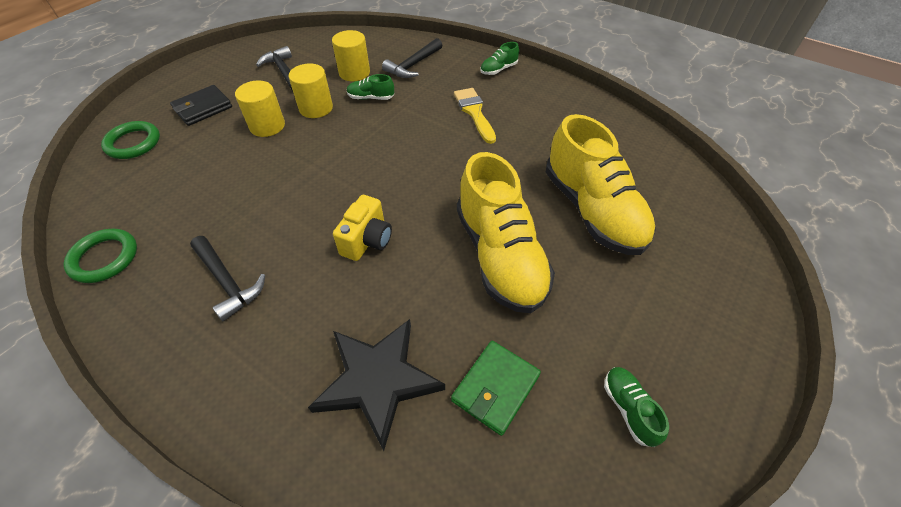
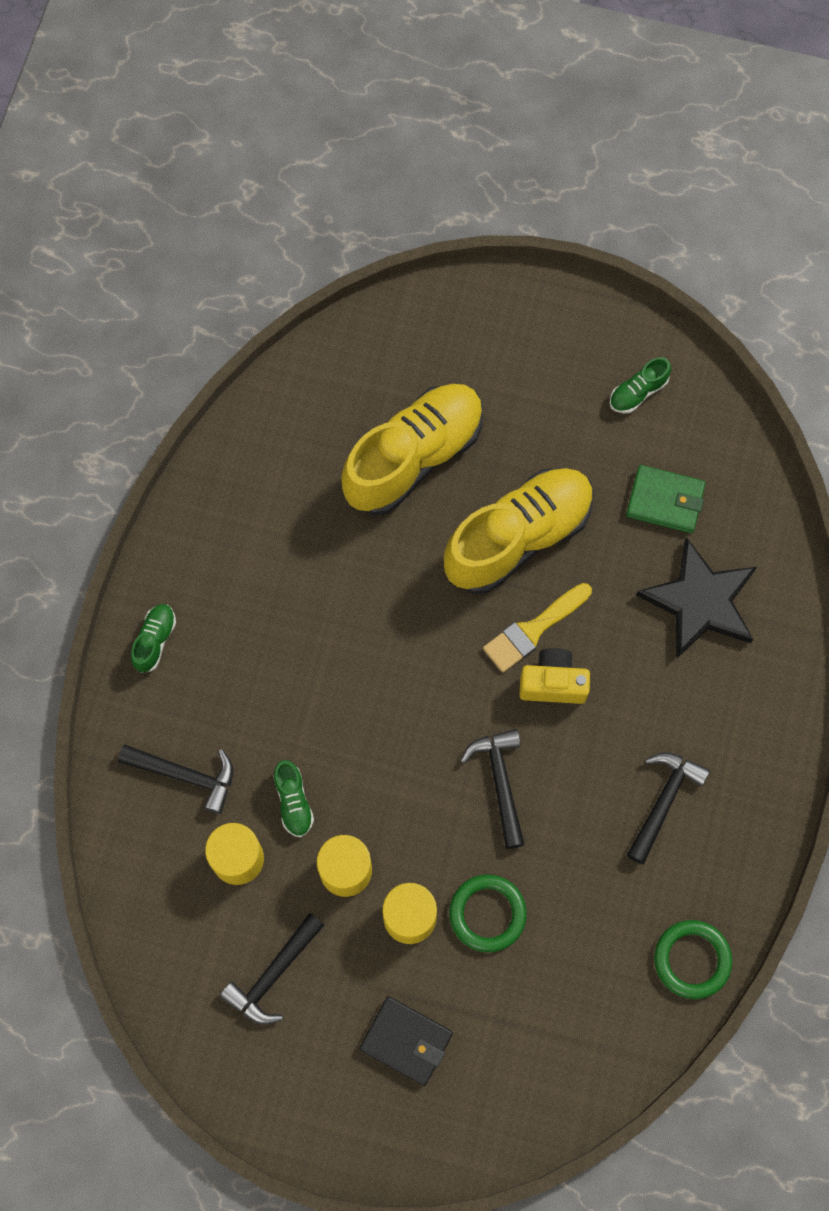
camera: 110 degrees left, 20 degrees up
green ring [101,121,160,159] -> green ring moved to [449,875,527,952]
yellow brush [454,88,496,144] -> yellow brush moved to [483,583,592,672]
green shoe [480,42,519,75] -> green shoe turned 105 degrees counterclockwise [131,604,176,673]
none -> black hammer [461,729,525,849]

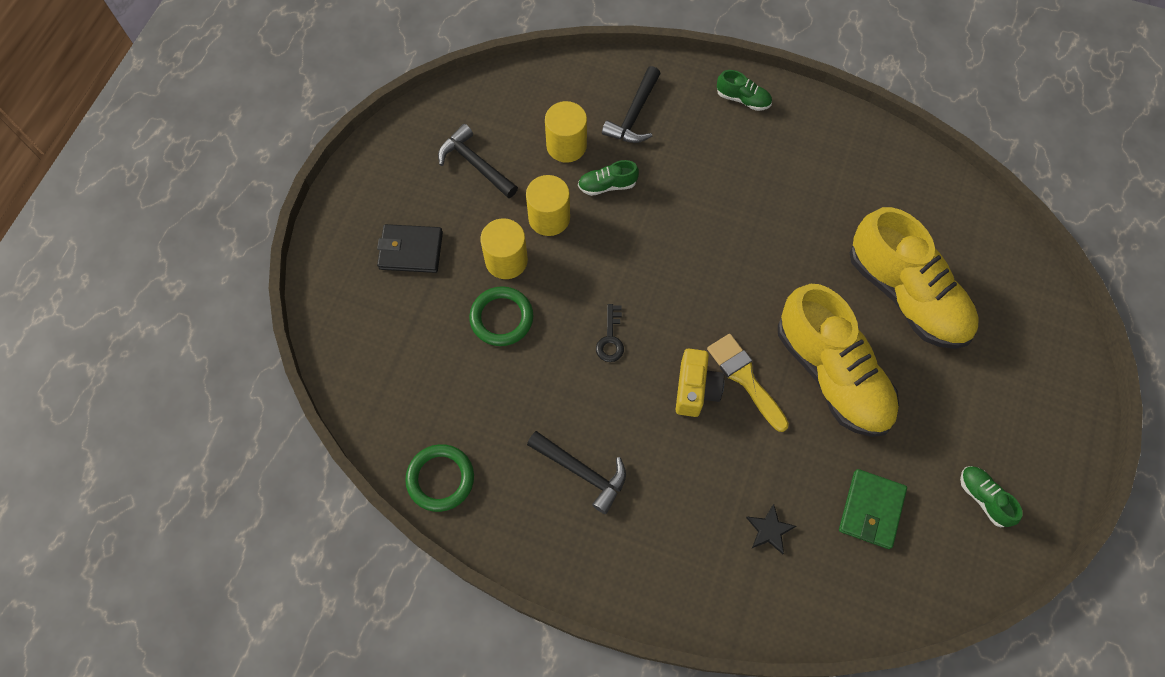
camera: 95 degrees right, 5 degrees down
black wallet [360,996,453,1086] -> black wallet turned 60 degrees clockwise [377,224,443,273]
black hammer [461,729,525,849] -> black key [596,304,624,362]
black star [636,537,757,658] -> black star [746,504,796,554], size x0.43

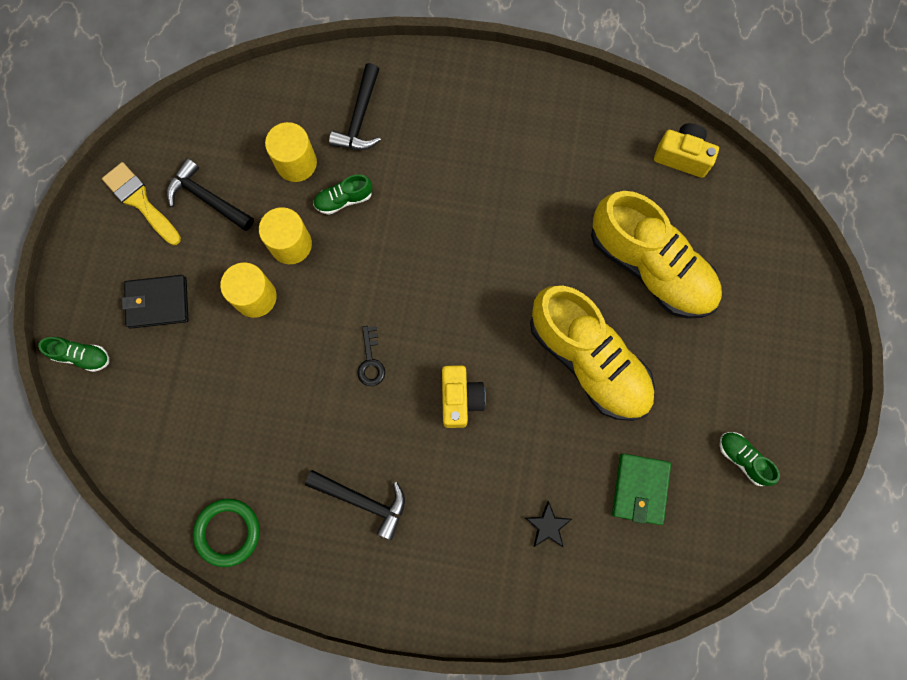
camera: 10 degrees left, 10 degrees up
green ring [469,286,533,346] -> none
yellow brush [707,334,789,432] -> yellow brush moved to [102,162,181,245]
green shoe [717,70,772,111] -> green shoe moved to [38,337,109,372]
none -> yellow camera [654,123,719,178]

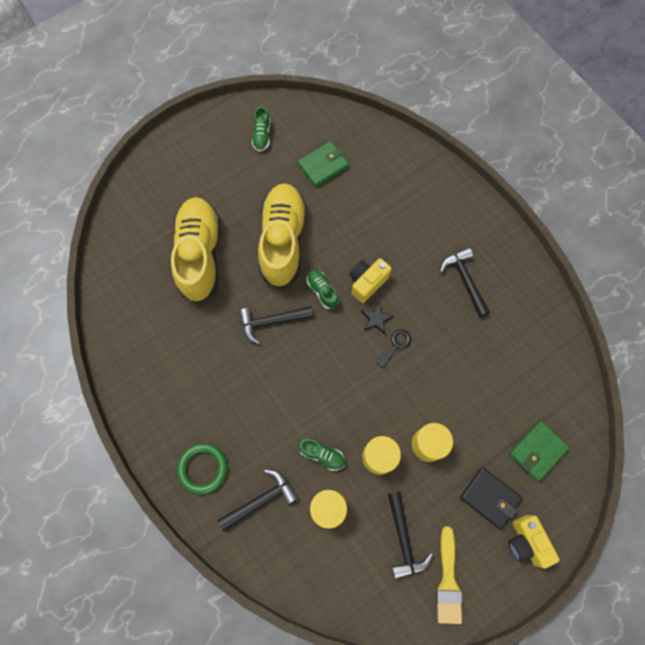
camera: 135 degrees left, 5 degrees down
green shoe [38,337,109,372] -> green shoe moved to [307,270,339,309]
green ring [193,499,260,567] -> green ring moved to [177,443,227,495]
black star [525,501,572,548] -> black star moved to [361,302,394,334]
yellow camera [654,123,719,178] -> yellow camera moved to [508,515,560,569]
none -> black hammer [239,306,313,345]
none -> green wallet [509,421,570,481]

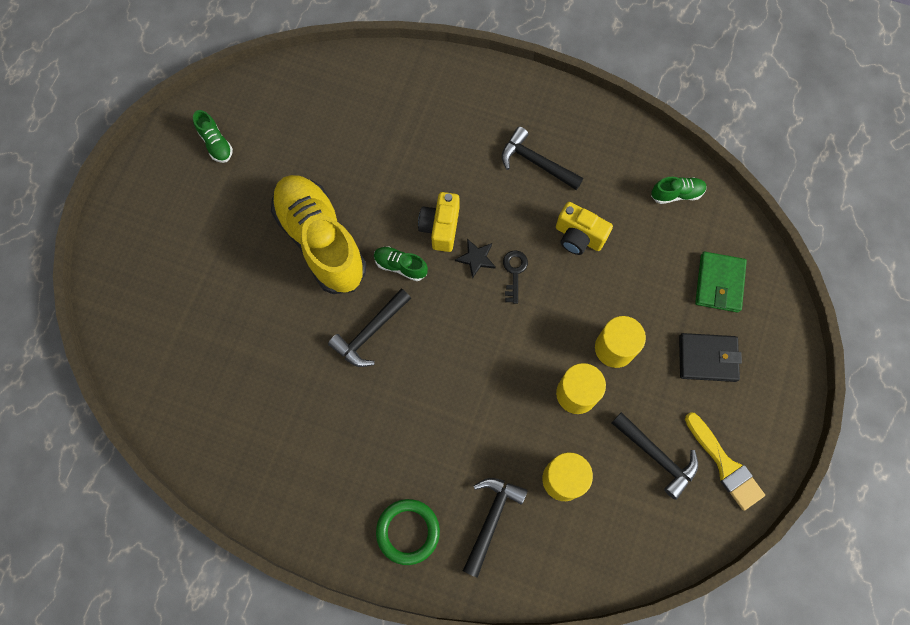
camera: 35 degrees left, 0 degrees up
yellow shoe [171,197,220,303] -> none
green wallet [298,141,349,187] -> none
green shoe [298,438,345,471] -> green shoe moved to [651,177,707,204]
yellow camera [508,515,560,569] -> yellow camera moved to [556,202,613,255]

